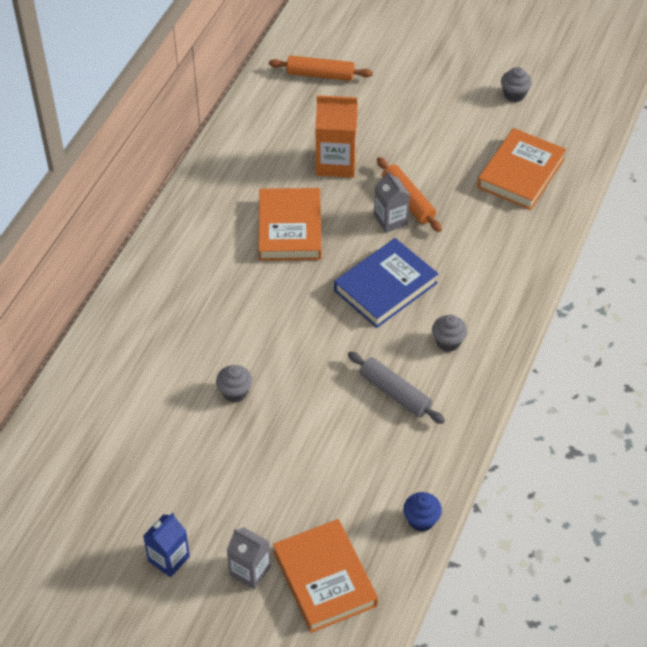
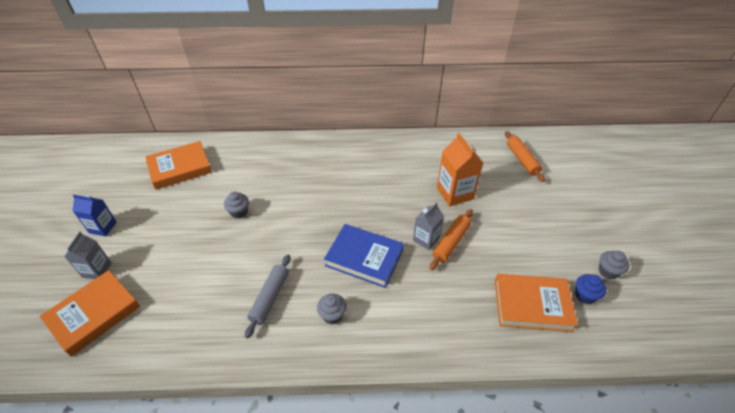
camera: 65 degrees right, 5 degrees down
orange book [259,188,321,261] -> orange book moved to [145,141,212,190]
blue cupcake [403,492,442,532] -> blue cupcake moved to [575,274,606,304]

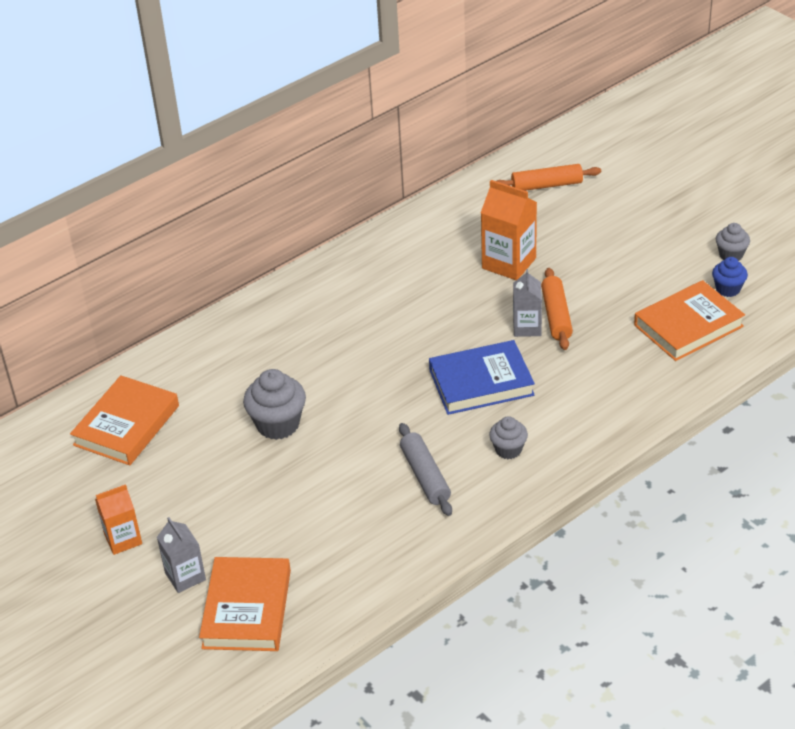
camera: 35 degrees left, 5 degrees down
blue carton [72,194,117,236] -> orange carton [95,484,142,555]
grey cupcake [224,192,249,219] -> grey cupcake [243,369,306,440], size x1.67
orange rolling pin [505,131,545,182] -> orange rolling pin turned 45 degrees counterclockwise [497,164,601,191]

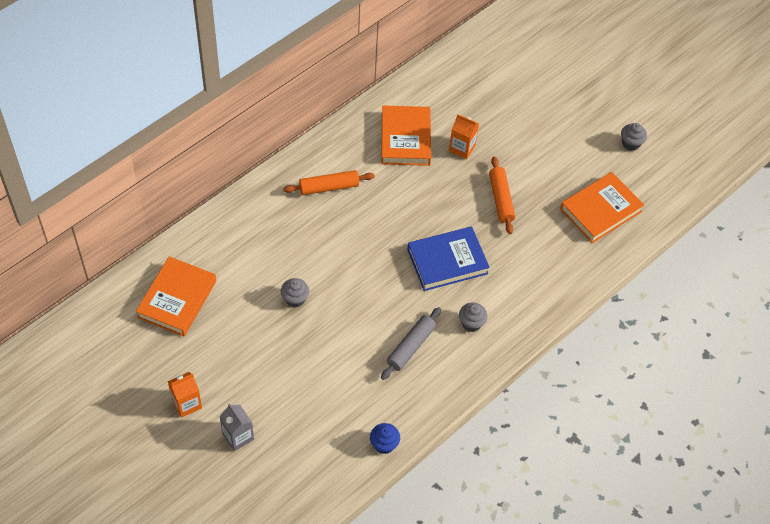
camera: 10 degrees left, 15 degrees up
orange book [199,557,291,651] -> orange book moved to [381,106,431,166]
grey cupcake [243,369,306,440] -> grey cupcake [281,278,309,308], size x0.60
grey rolling pin [399,423,452,516] -> grey rolling pin turned 60 degrees clockwise [381,307,441,380]
orange carton [481,180,537,280] -> orange carton [449,114,479,159], size x0.64
orange rolling pin [497,164,601,191] -> orange rolling pin moved to [283,170,375,195]
grey carton [513,269,542,337] -> none
blue cupcake [712,257,748,297] -> blue cupcake moved to [370,423,400,454]

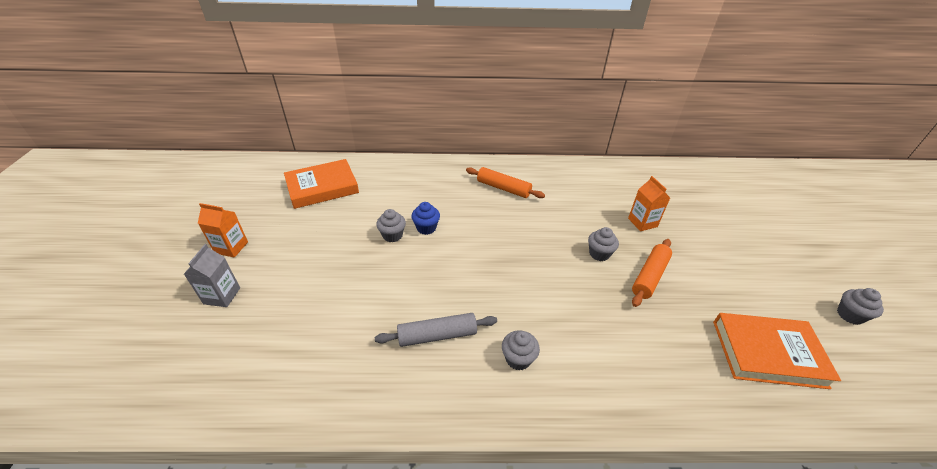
camera: 45 degrees right, 15 degrees down
blue cupcake [370,423,400,454] -> blue cupcake moved to [411,202,440,235]
orange book [381,106,431,166] -> none
blue book [407,226,490,291] -> none
none -> grey cupcake [588,227,619,261]

